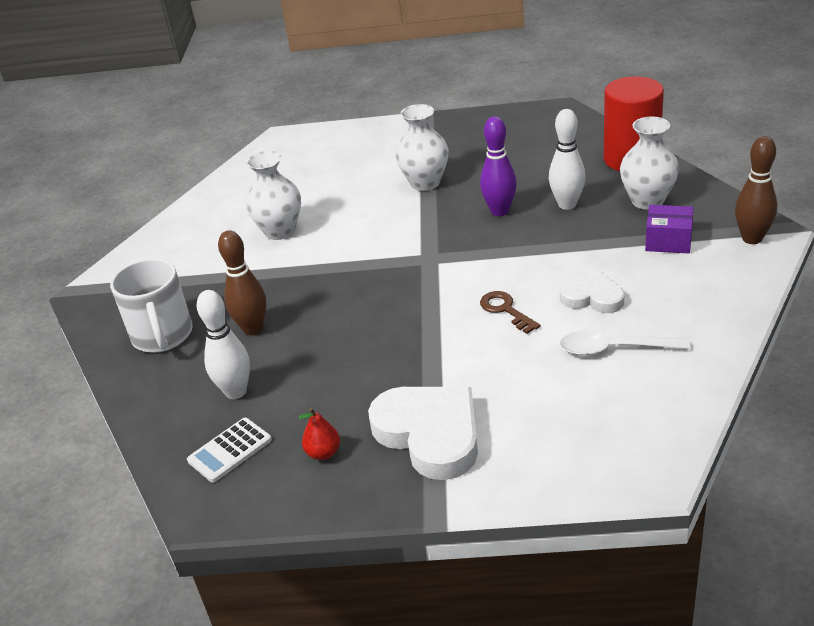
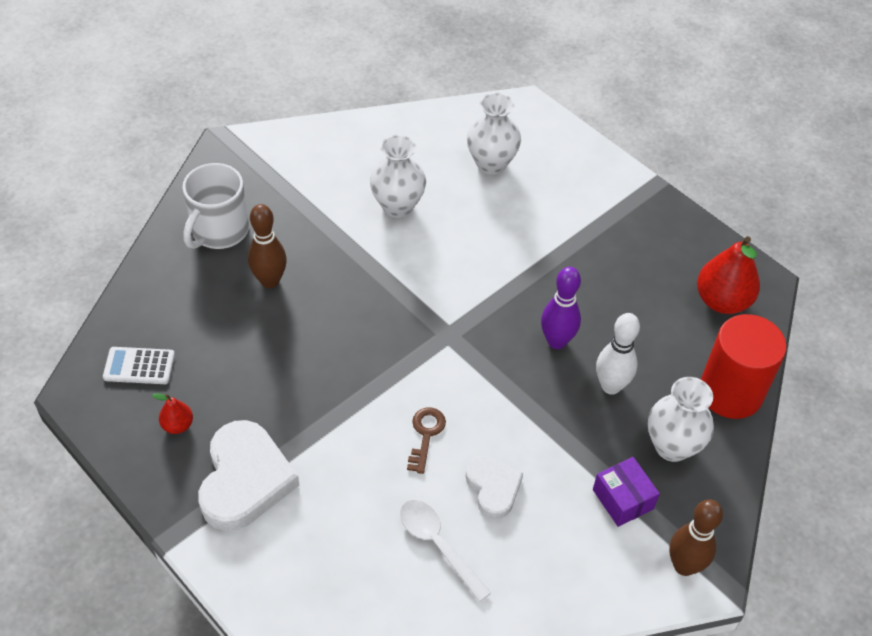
camera: 40 degrees right, 15 degrees up
white bowling pin [197,290,250,399] -> none
white vase [395,104,449,191] -> white vase moved to [467,92,521,175]
none -> red pear [697,236,760,314]

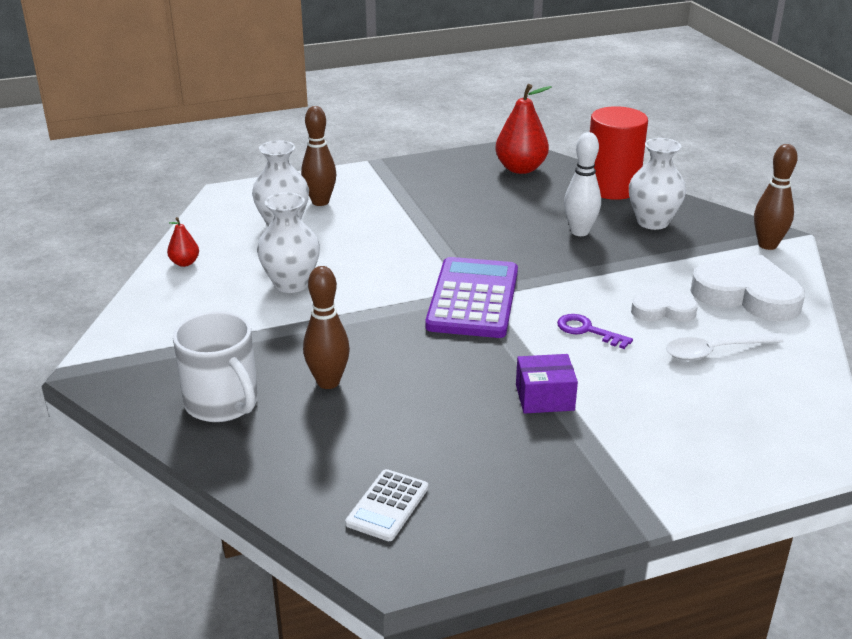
camera: 65 degrees left, 20 degrees down
red pear [152,393,193,434] -> red pear moved to [167,217,199,267]
white heart [198,420,300,531] -> white heart moved to [691,255,805,321]
brown key [407,407,446,474] -> purple key [557,314,633,349]
purple bowling pin [541,267,581,349] -> none
purple box [593,457,660,527] -> purple box moved to [516,354,578,414]
none -> brown bowling pin [301,106,336,206]
none -> purple calculator [425,257,518,338]

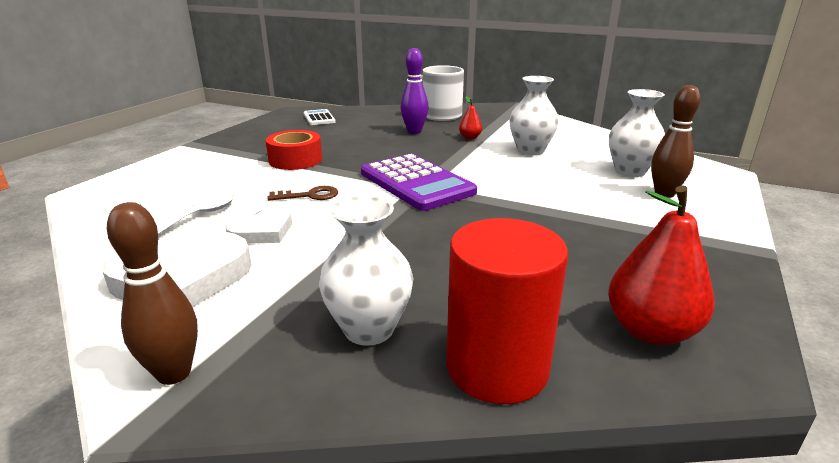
camera: 135 degrees right, 5 degrees down
red pear [167,217,199,267] -> red pear moved to [459,96,482,139]
brown bowling pin [303,266,350,389] -> purple bowling pin [401,48,429,134]
purple box [516,354,578,414] -> red tape [266,130,322,170]
purple key [557,314,633,349] -> brown key [268,186,338,201]
white bowling pin [564,132,601,236] -> none

